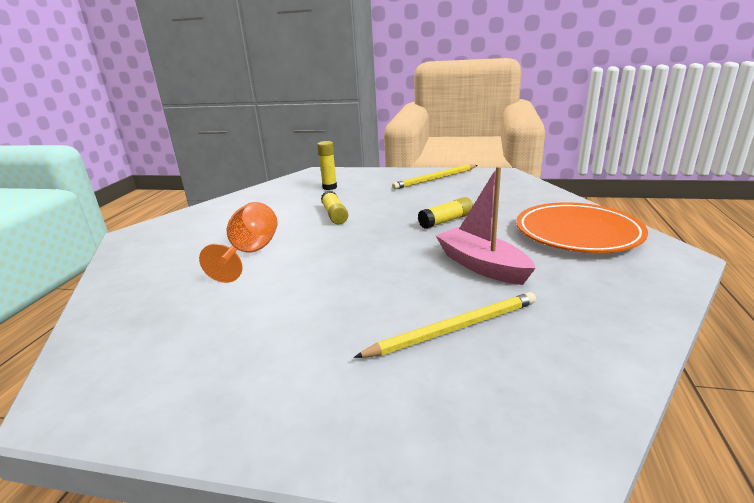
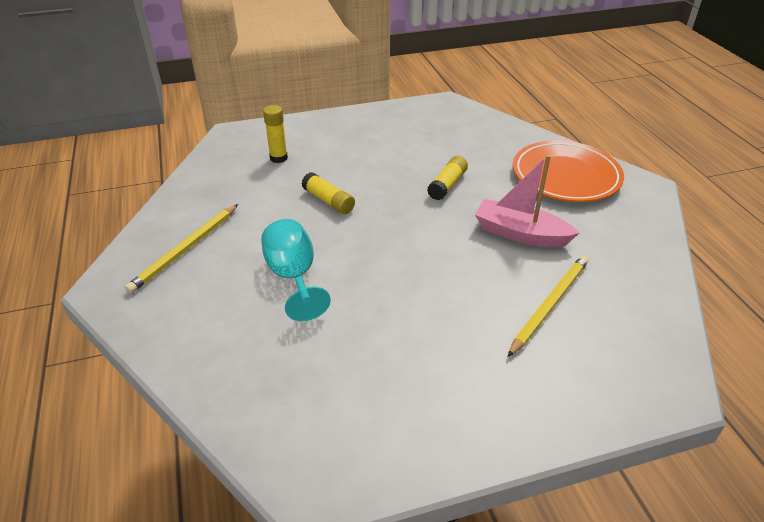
camera: 30 degrees left, 15 degrees up
orange goblet [199,202,278,283] -> turquoise goblet [261,219,331,321]
yellow pencil [392,164,478,189] -> yellow pencil moved to [125,204,238,294]

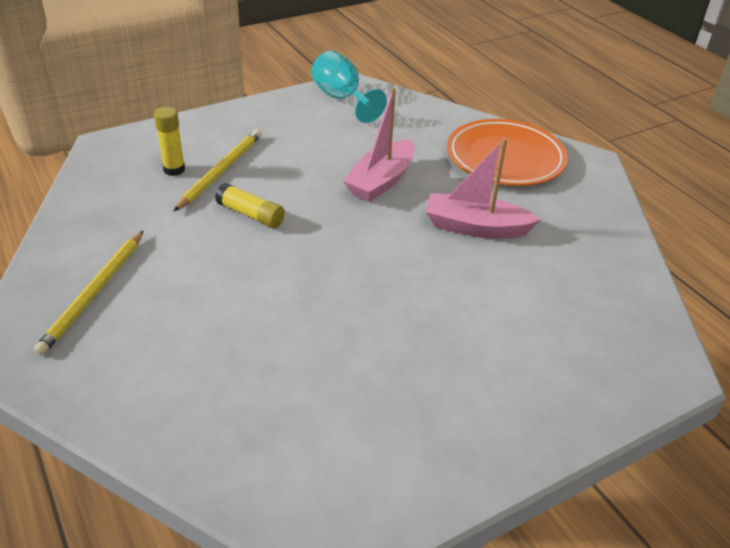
camera: 15 degrees left, 0 degrees up
turquoise goblet [261,219,331,321] -> turquoise goblet moved to [311,51,387,123]
yellow glue stick [427,156,468,200] -> pink boat [343,87,415,202]
yellow pencil [508,255,589,357] -> yellow pencil moved to [174,129,261,211]

